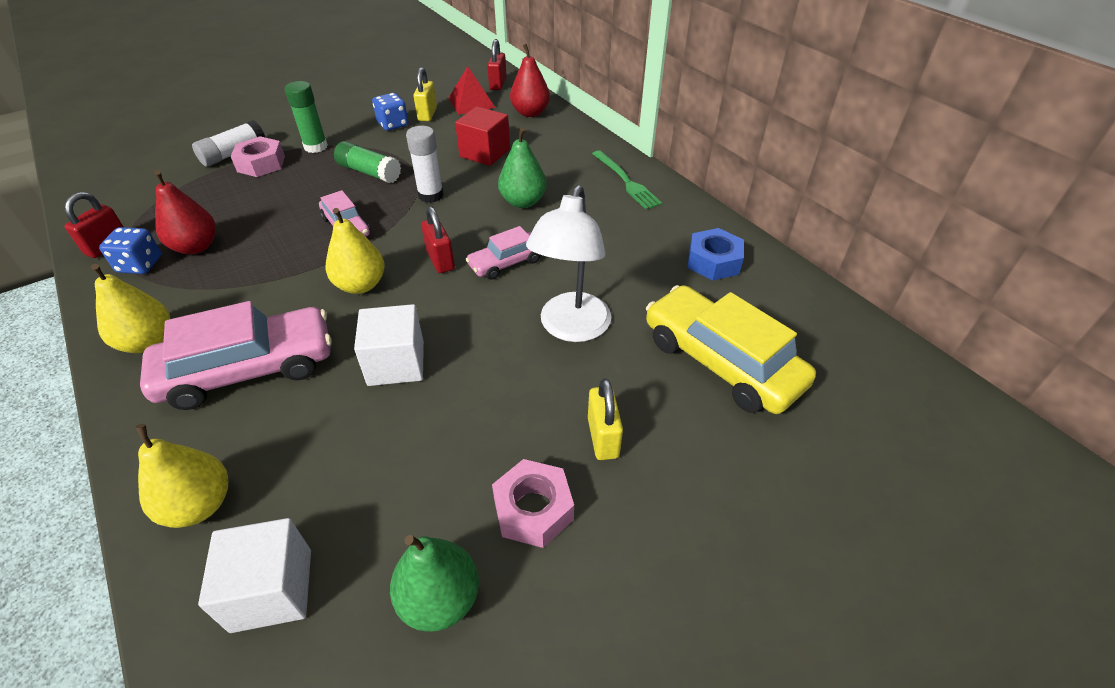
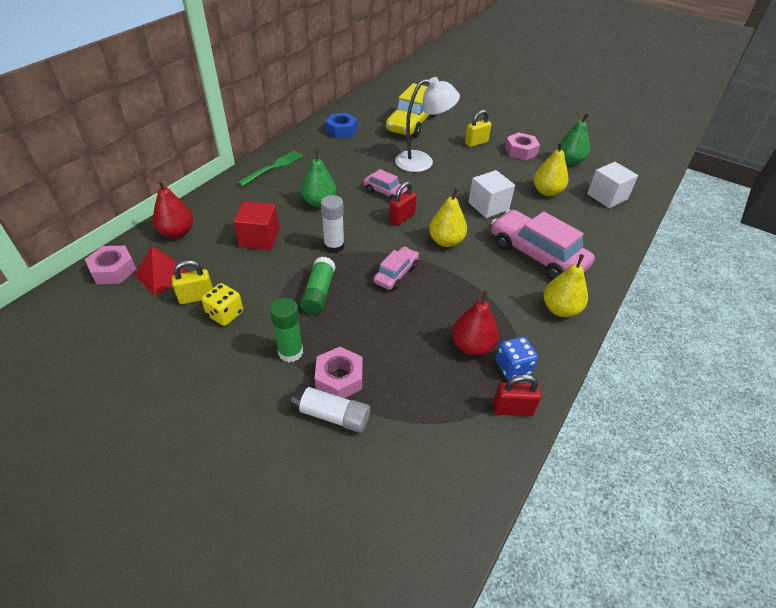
camera: 115 degrees left, 0 degrees up
yellow pear [136,424,228,528] -> yellow pear moved to [534,141,568,196]
blue dice [372,93,408,131] -> yellow dice [201,283,243,326]
red padlock [487,39,507,90] -> pink nut [85,246,137,284]

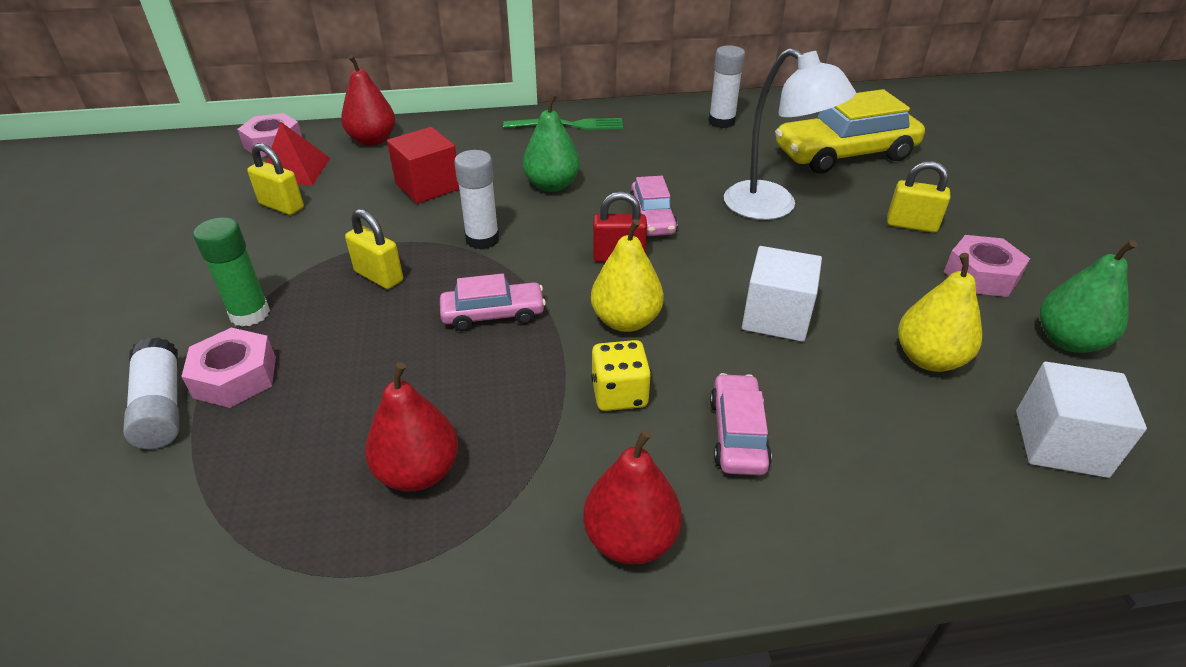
camera: 50 degrees right, 5 degrees down
yellow dice [201,283,243,326] -> yellow dice moved to [591,340,651,411]
green glue stick [300,256,335,315] -> yellow padlock [345,209,403,289]
blue nut [325,113,358,138] -> white glue stick [708,46,745,128]
pink car [491,210,595,280] -> pink car [710,373,772,475], size x0.54
red padlock [493,374,541,416] -> none
blue dice [495,336,538,380] -> none
yellow pear [544,254,588,317] -> red pear [583,430,682,564]

